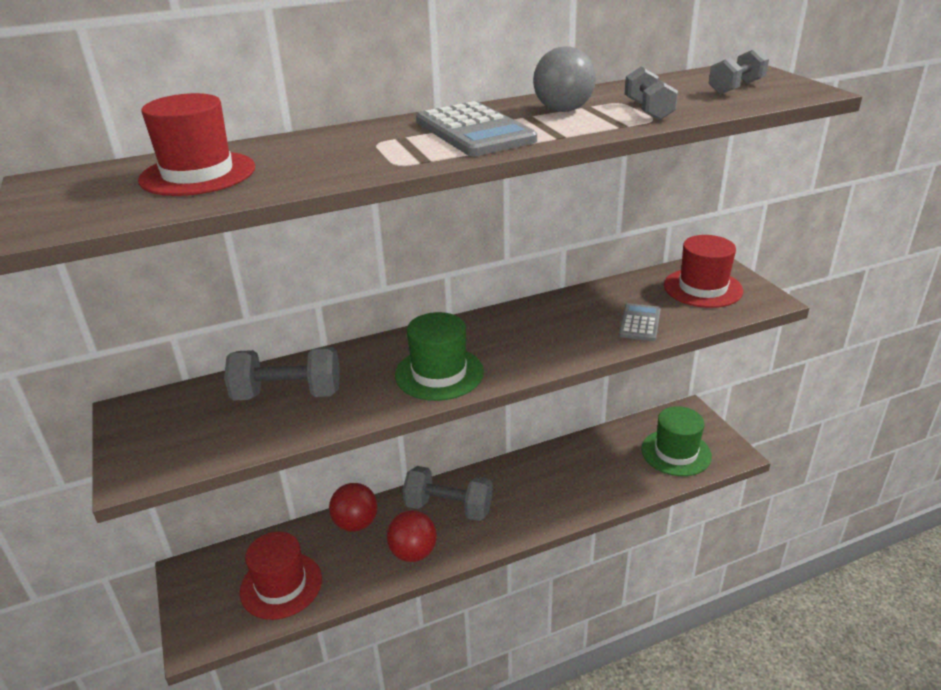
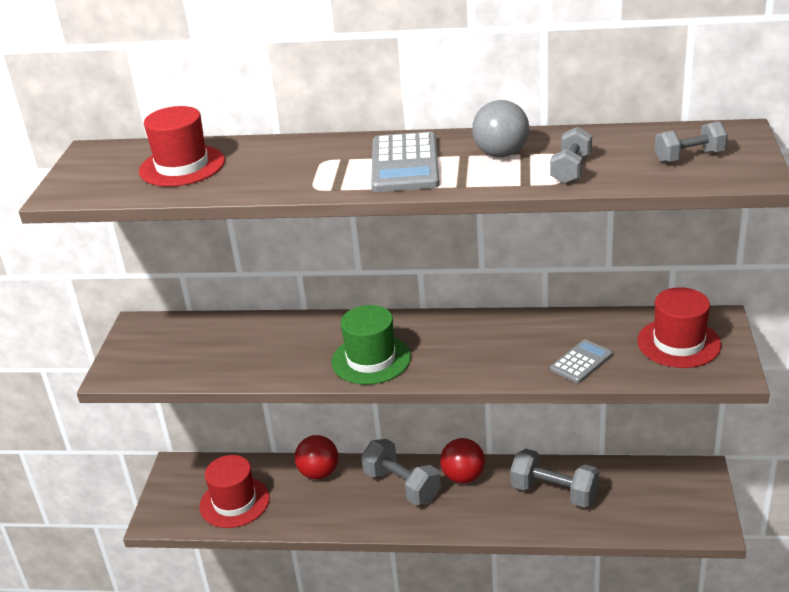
camera: 30 degrees right, 0 degrees up
grey dumbbell [224,347,340,400] -> grey dumbbell moved to [510,449,599,508]
red ball [387,510,437,562] -> red ball moved to [440,438,485,483]
green hat [641,406,712,476] -> none

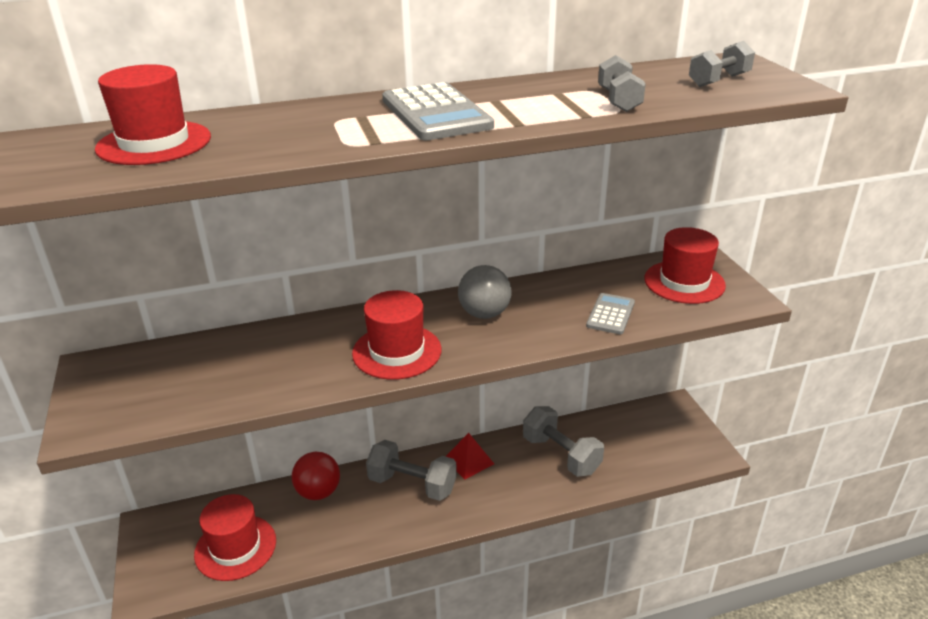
camera: 25 degrees left, 0 degrees up
green hat [331,305,411,385] -> red hat [352,290,442,380]
red ball [440,438,485,483] -> red pyramid [445,433,494,480]
grey ball [472,100,529,157] -> grey ball moved to [458,265,511,319]
grey dumbbell [510,449,599,508] -> grey dumbbell turned 45 degrees clockwise [523,406,604,477]

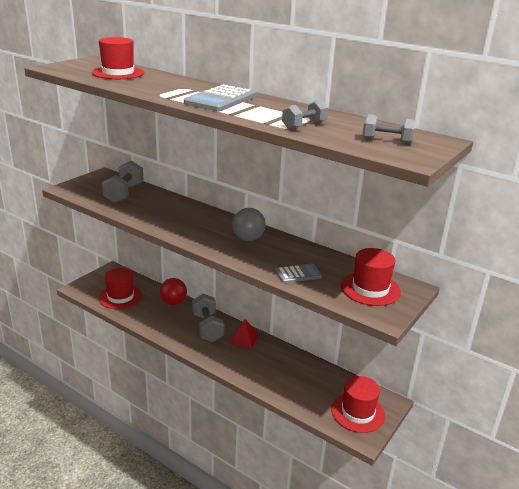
camera: 50 degrees right, 5 degrees down
red hat [352,290,442,380] -> red hat moved to [331,376,385,433]
grey dumbbell [523,406,604,477] -> grey dumbbell moved to [102,161,144,203]

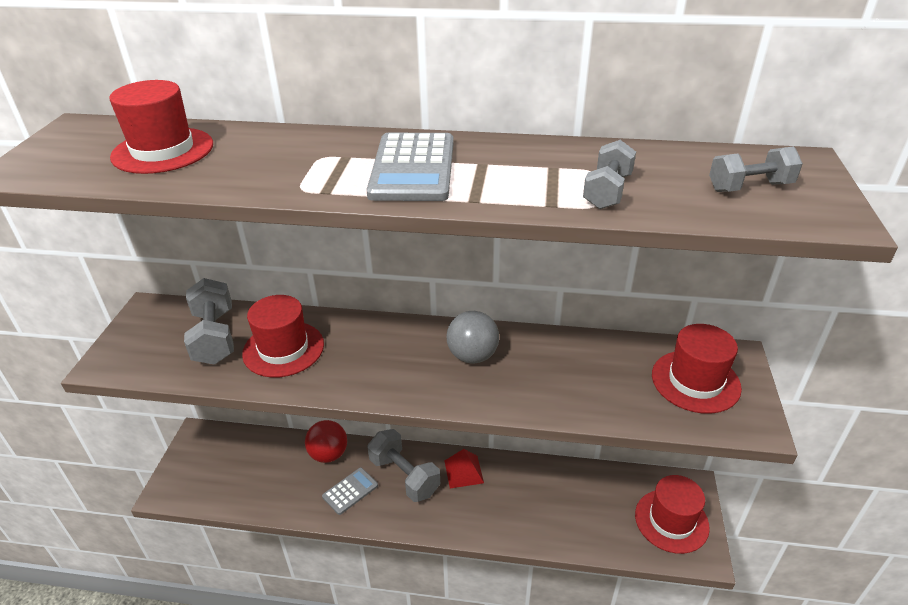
camera: 25 degrees left, 10 degrees up
red hat [99,268,142,309] -> red hat moved to [242,295,324,378]
grey calculator [275,264,322,283] -> grey calculator moved to [322,468,378,515]

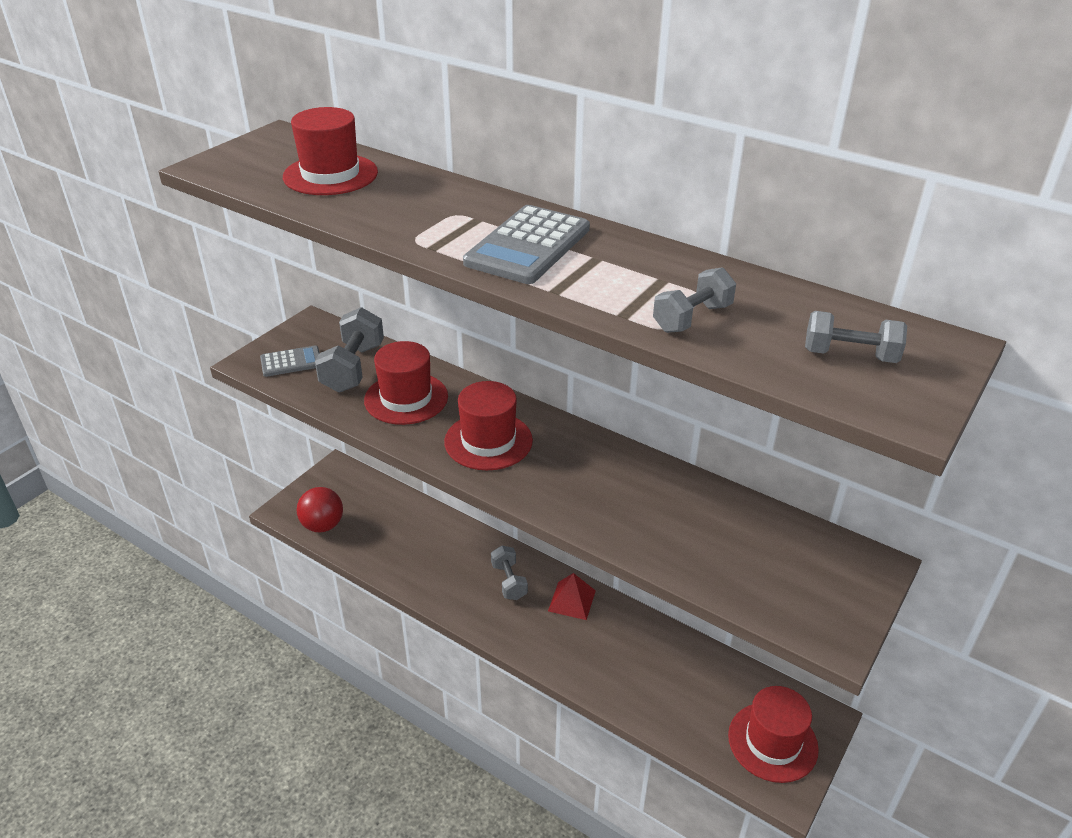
camera: 25 degrees right, 0 degrees up
red ball [305,420,347,463] -> red ball moved to [297,487,343,532]
grey calculator [322,468,378,515] -> grey calculator moved to [260,345,319,377]
grey dumbbell [367,429,440,502] -> grey dumbbell [491,545,528,600], size x0.63
grey ball [446,311,499,363] -> none
red hat [652,324,742,414] -> red hat moved to [444,381,533,470]

